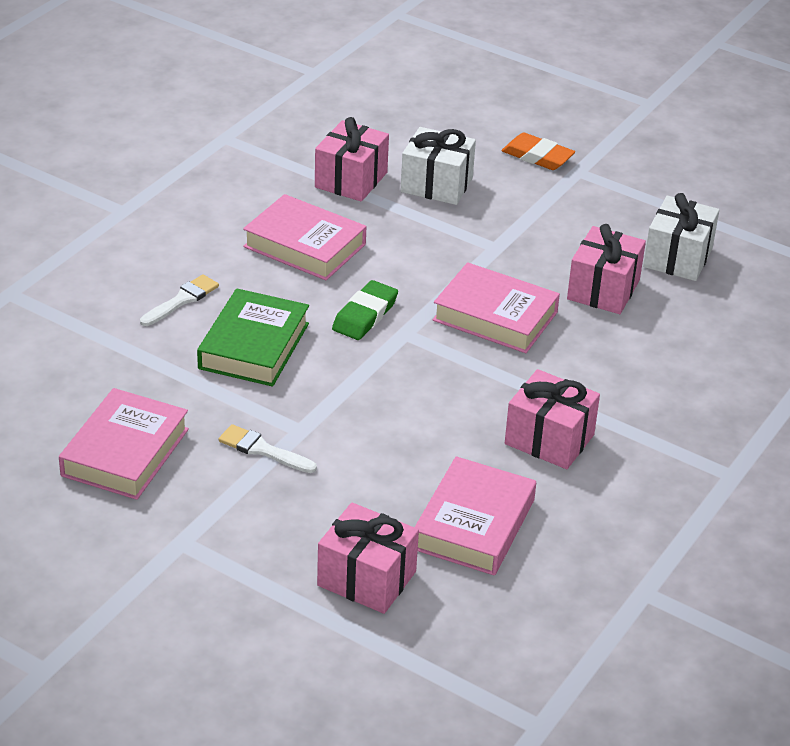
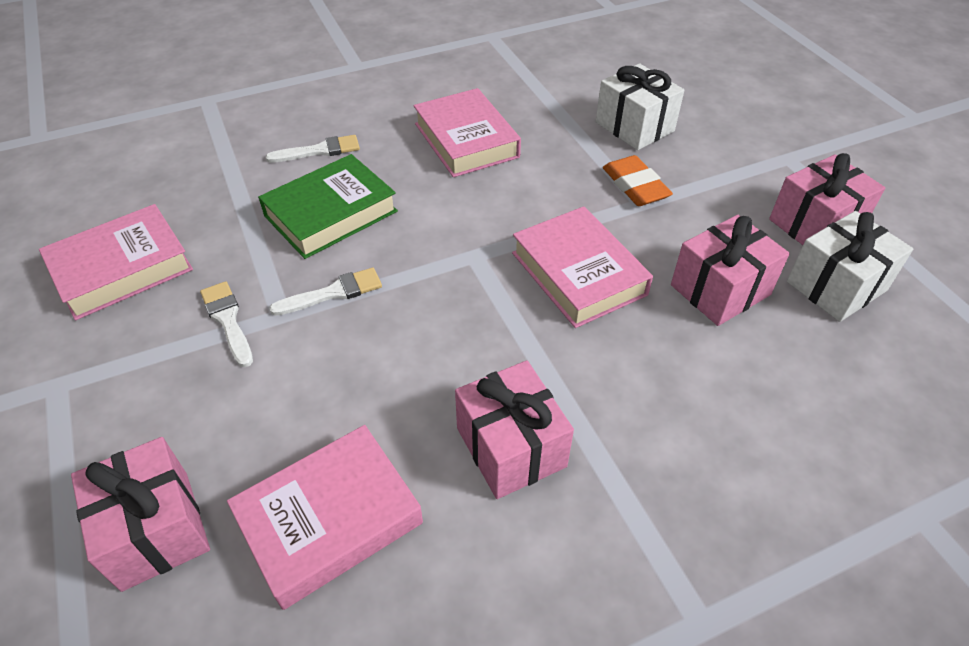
camera: 35 degrees right, 10 degrees up
pink gift [315,117,389,202] -> pink gift moved to [769,153,885,245]
green eraser [332,280,398,340] -> none
orange eraser [502,133,575,170] -> orange eraser moved to [603,155,673,206]
none -> white brush [269,268,382,316]

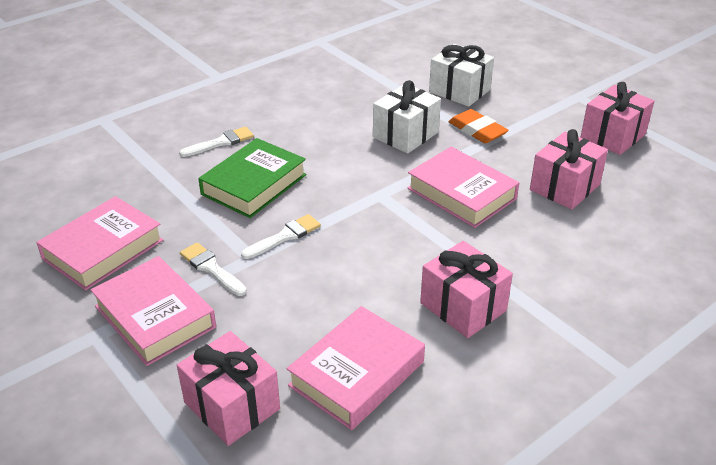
camera: 15 degrees left, 10 degrees down
pink book [414,88,521,177] -> pink book moved to [90,256,216,366]
white gift [787,211,913,322] -> white gift moved to [373,80,441,154]

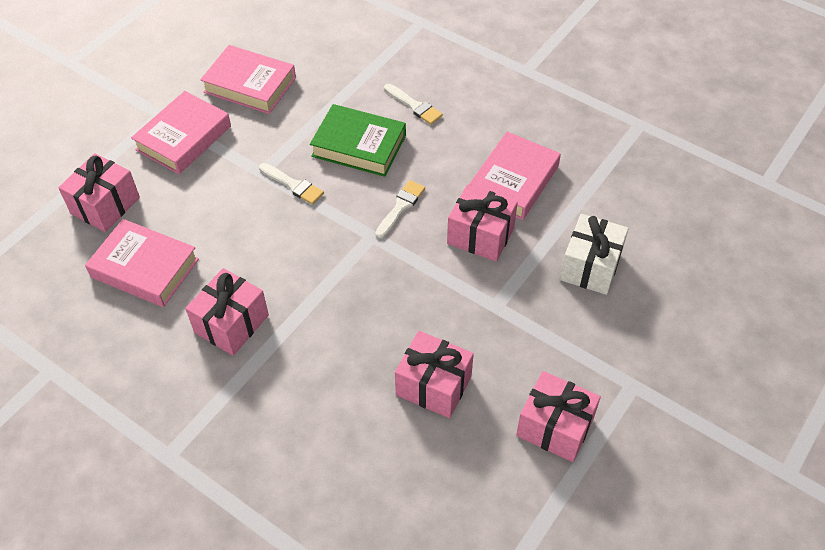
camera: 75 degrees right, 15 degrees up
white brush [180,242,247,296] -> white brush moved to [375,180,425,239]
white gift [373,80,441,154] -> pink gift [447,184,518,262]
pink book [407,147,519,228] -> pink book moved to [469,132,561,220]
orange eraser [448,109,509,144] -> none

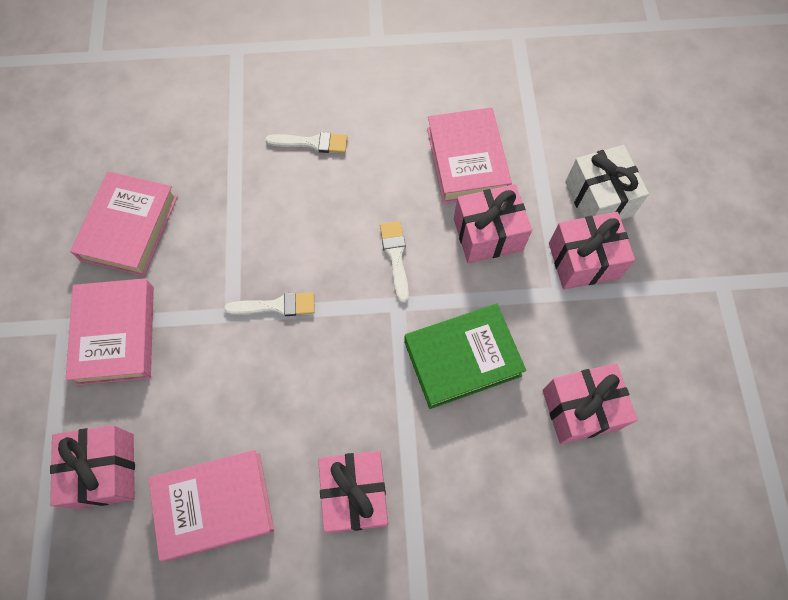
camera: 40 degrees left, 15 degrees up
pink book [200,45,296,114] -> pink book turned 60 degrees counterclockwise [70,171,178,276]
green book [310,104,406,177] -> green book moved to [404,304,526,409]
pink gift [516,371,601,462] -> pink gift moved to [549,212,635,289]

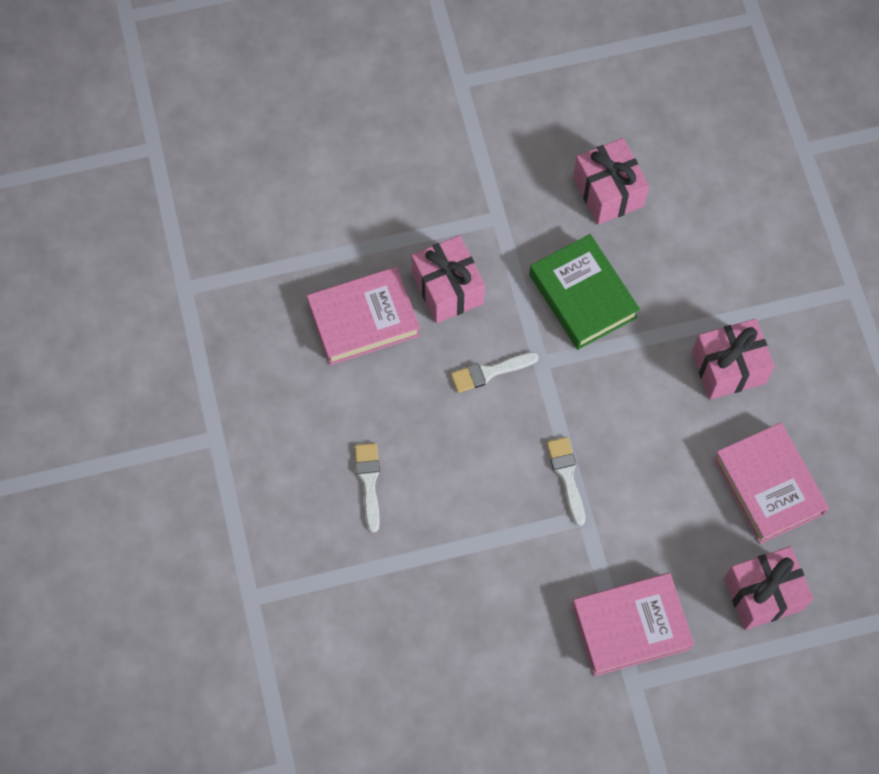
camera: 100 degrees left, 0 degrees up
pink book [70,171,178,276] -> none
pink gift [549,212,635,289] -> none
white gift [565,145,649,220] -> none

